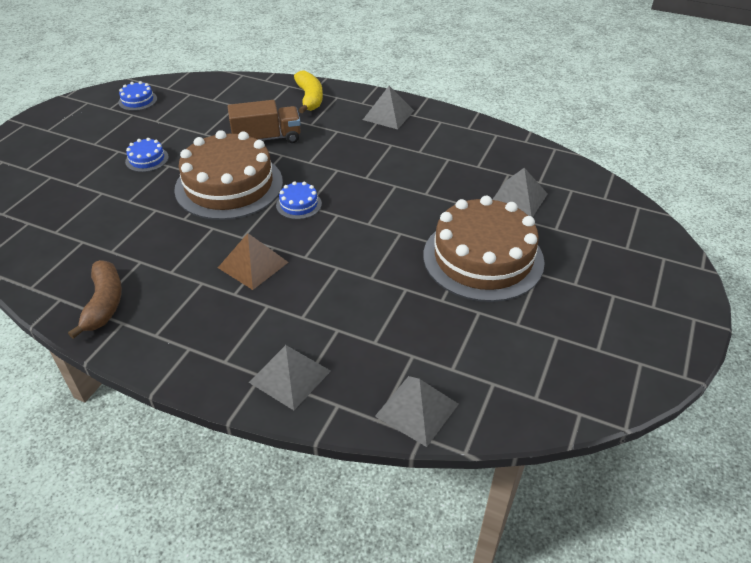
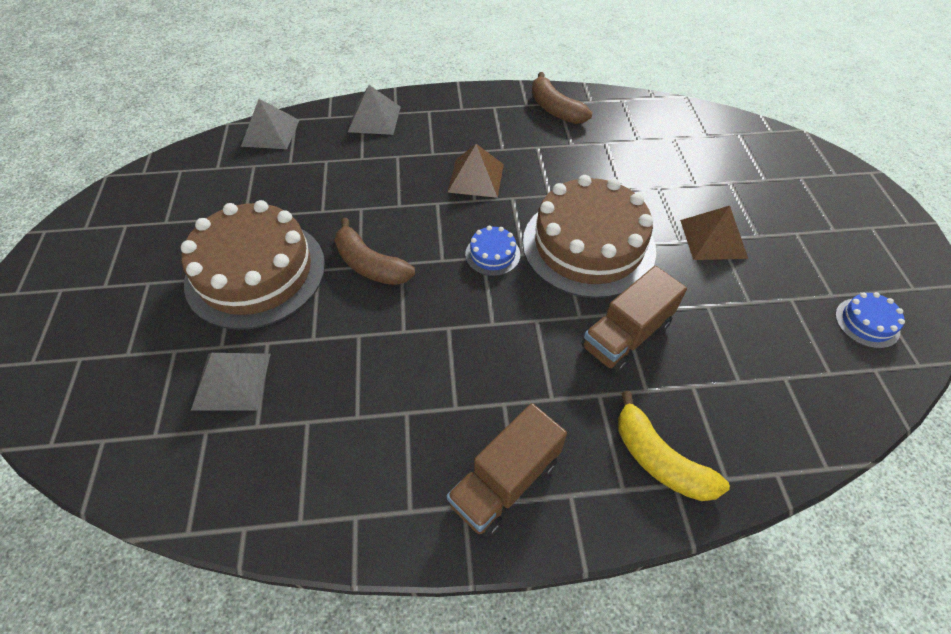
camera: 150 degrees right, 10 degrees up
blue cake [125,138,169,172] -> brown pyramid [680,206,748,260]
grey pyramid [363,86,414,129] -> brown truck [447,403,567,537]
none -> brown banana [335,218,415,285]

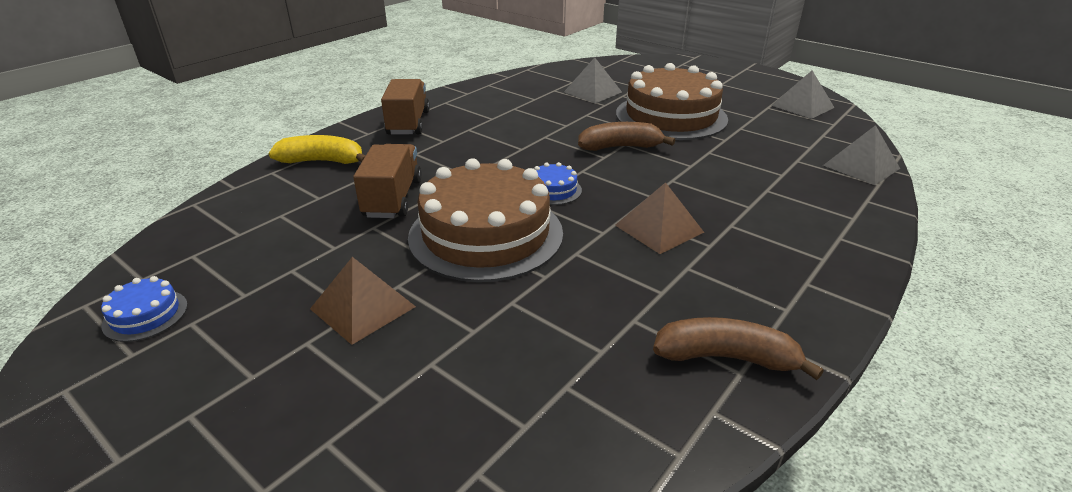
camera: 135 degrees right, 20 degrees down
grey pyramid [348,85,401,135] -> grey pyramid moved to [771,71,835,119]

